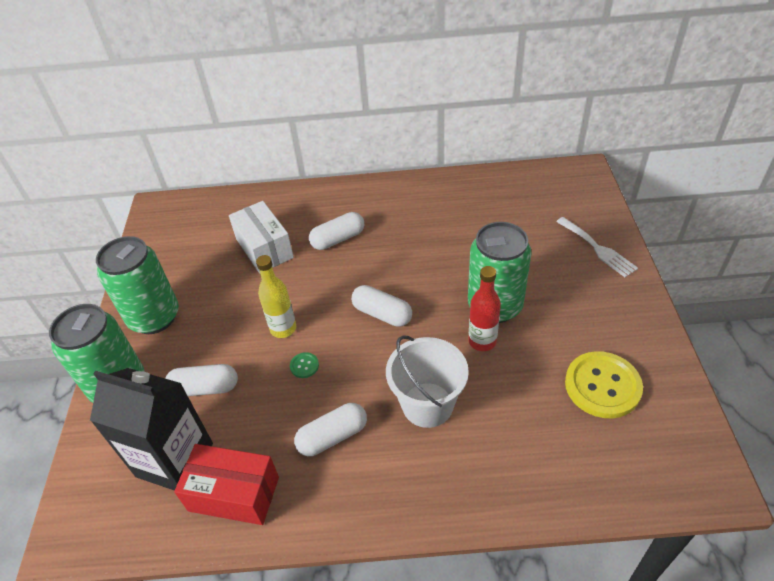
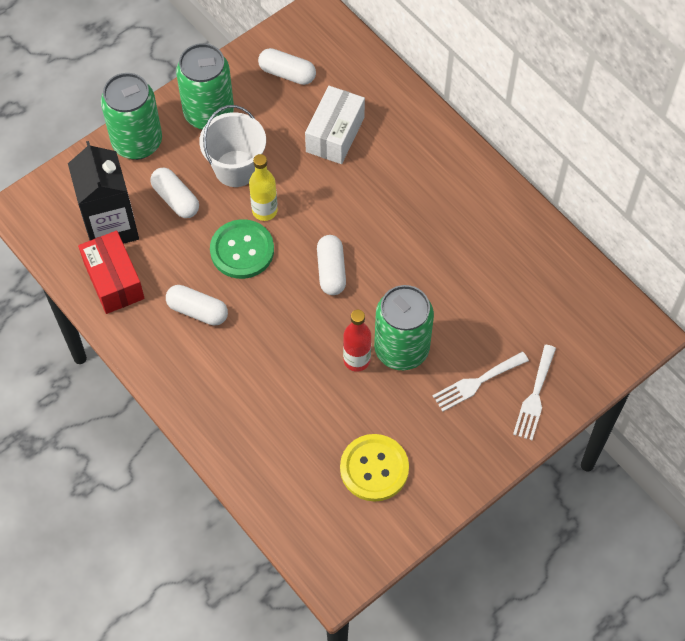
camera: 50 degrees right, 15 degrees up
green button [290,352,319,378] -> green button [210,219,274,279], size x2.40
white capsule [309,212,364,250] -> white capsule moved to [258,48,316,85]
white bucket [386,335,469,428] -> white bucket moved to [199,105,266,187]
none -> white fork [433,352,529,411]

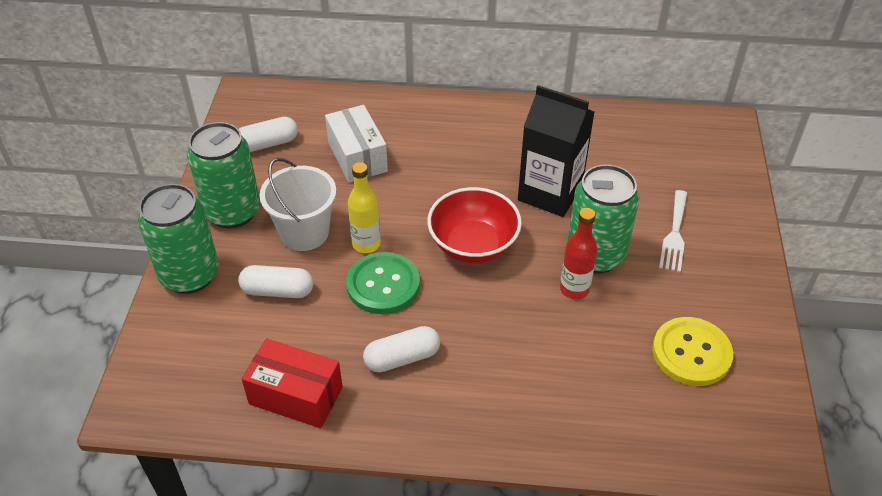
camera: 45 degrees left, 15 degrees down
black carton [68,141,139,244] -> black carton moved to [518,85,594,217]
white capsule [317,235,346,295] -> red bowl [427,187,522,263]
white fork [513,345,556,440] -> none

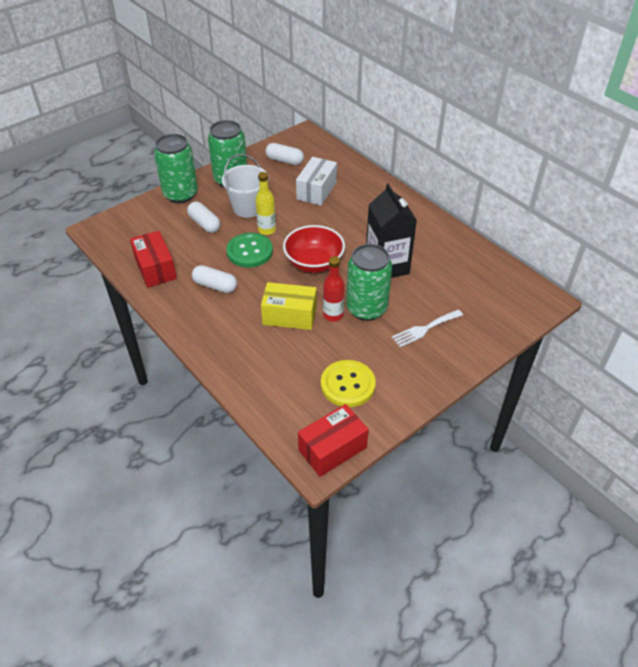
camera: 45 degrees right, 0 degrees up
none -> yellow box [261,282,317,330]
none -> red box [298,404,369,477]

